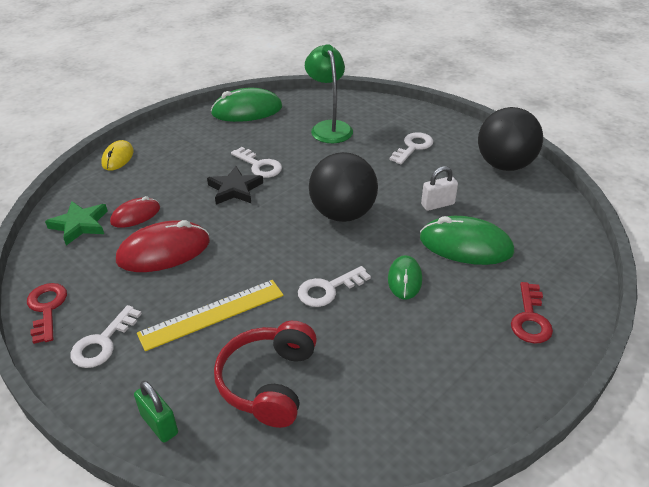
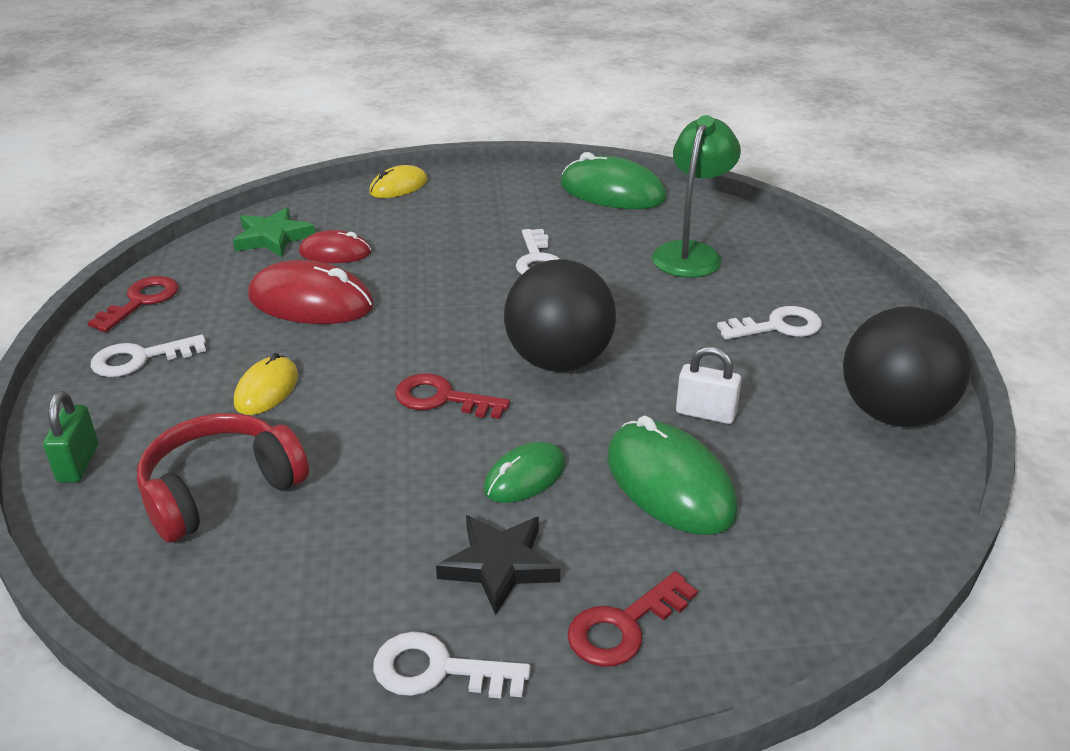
camera: 40 degrees right, 5 degrees down
yellow ruler [137,280,284,351] -> yellow mouse [234,353,298,415]
black star [207,166,263,204] -> black star moved to [436,515,560,615]
white key [298,266,371,307] -> white key moved to [373,632,531,698]
none -> red key [395,373,510,419]

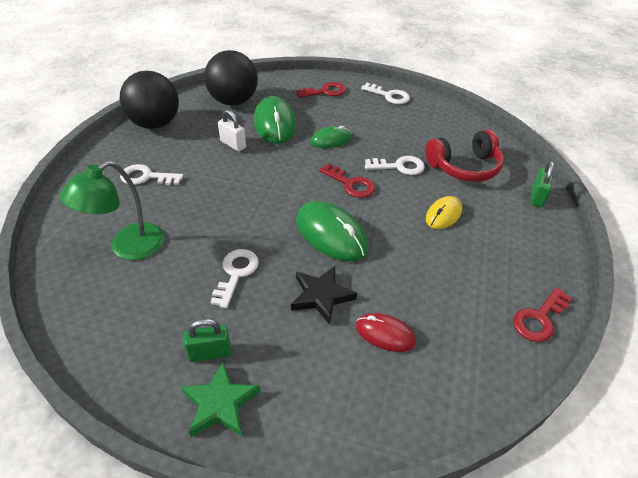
camera: 160 degrees left, 10 degrees up
white key [91,334,206,377] -> white key moved to [365,156,425,175]
green star [233,207,315,257] -> green star moved to [181,361,261,437]
red mouse [248,260,374,324] -> none
yellow mouse [369,165,428,198] -> none
black star [436,515,560,615] -> black star moved to [291,266,357,325]
black ball [504,259,616,372] -> black ball moved to [204,50,258,106]
green mouse [560,152,667,209] -> green mouse moved to [296,201,369,262]
none -> green padlock [183,319,231,362]

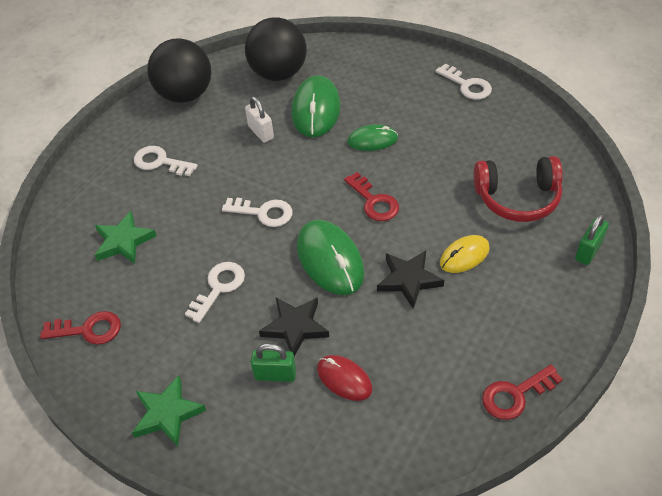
camera: 20 degrees right, 5 degrees up
green lamp [60,161,165,260] -> green star [95,211,157,264]
green padlock [183,319,231,362] -> green padlock moved to [251,343,296,382]
red key [296,82,346,98] -> red key moved to [40,311,121,345]
white key [365,156,425,175] -> white key moved to [222,198,293,227]
none -> black star [377,251,444,309]

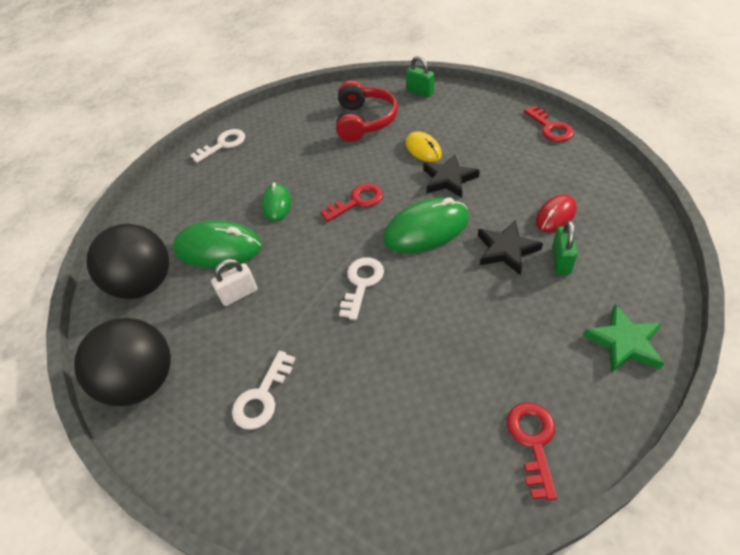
camera: 85 degrees left, 0 degrees up
green star [95,211,157,264] -> none
white key [185,262,245,323] -> none

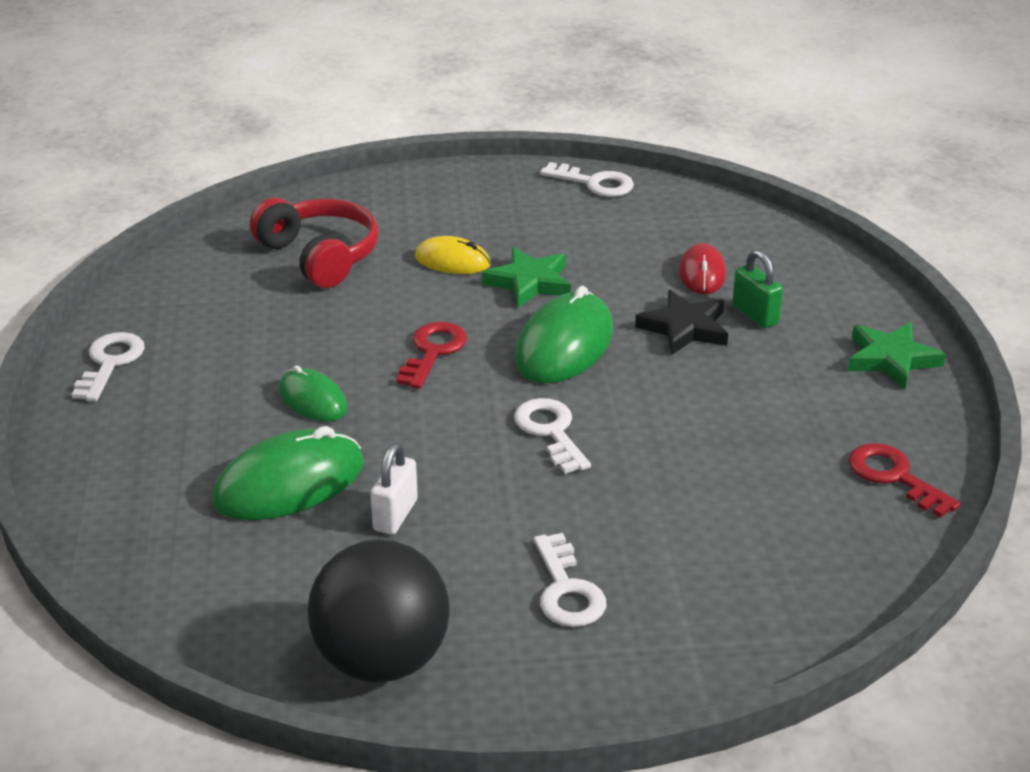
camera: 45 degrees left, 15 degrees down
black ball [86,224,169,299] -> none
green padlock [406,56,434,98] -> none
black star [423,154,480,198] -> green star [482,247,571,308]
red key [524,105,574,142] -> white key [540,162,634,197]

